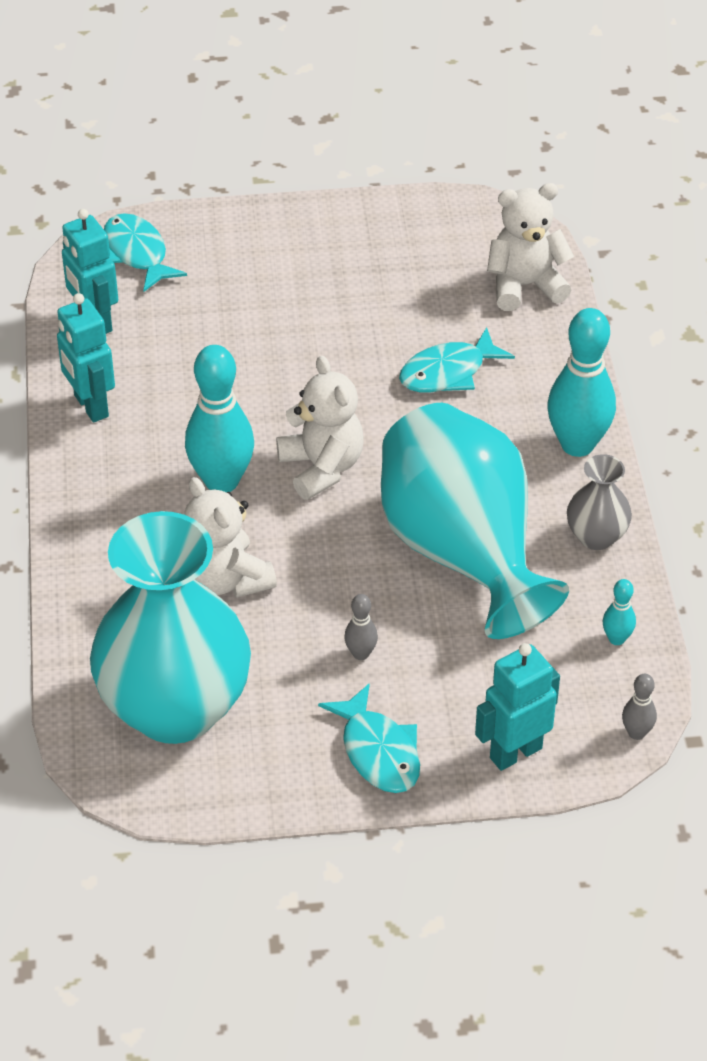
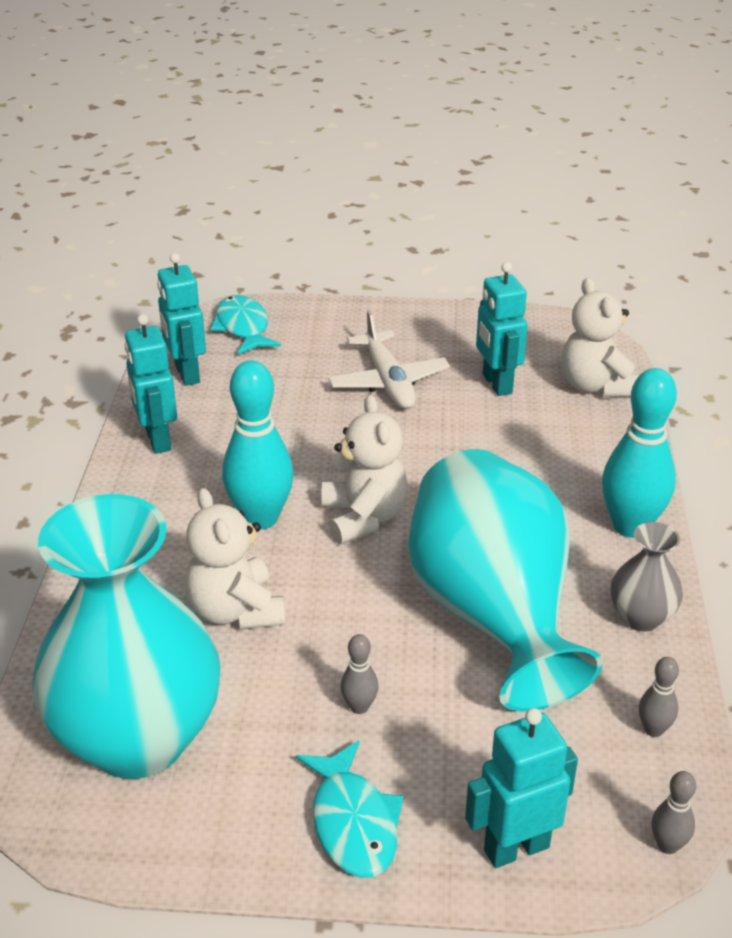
camera: 10 degrees right, 10 degrees down
turquoise fish [399,327,515,392] -> none
white teddy bear [487,183,574,311] -> white teddy bear turned 105 degrees counterclockwise [562,278,639,397]
turquoise bowling pin [603,579,636,645] -> grey bowling pin [639,657,679,737]
none -> white plane [328,311,450,409]
none -> turquoise robot [476,262,528,396]

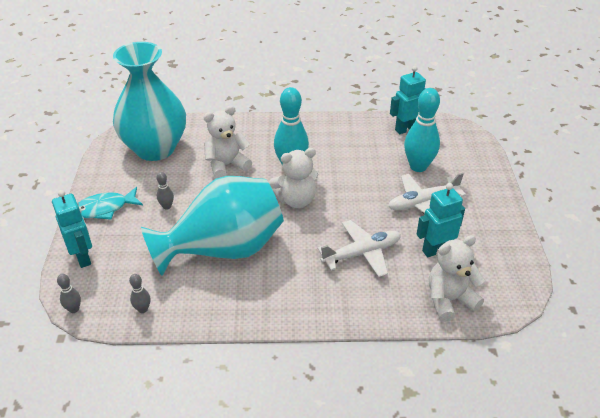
camera: 85 degrees right, 5 degrees up
turquoise robot [125,314,177,454] -> none
turquoise fish [210,295,281,355] -> none
turquoise bowling pin [602,368,677,538] -> turquoise bowling pin moved to [404,88,440,172]
grey vase [611,522,683,632] -> none
none -> white plane [317,220,401,277]

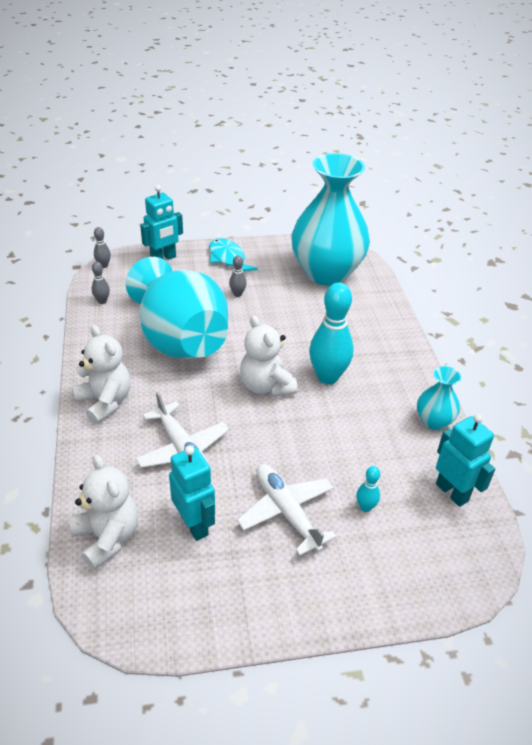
camera: 80 degrees right, 0 degrees up
white teddy bear [204,106,252,179] -> white teddy bear moved to [72,325,131,424]
turquoise bowling pin [404,88,440,172] -> turquoise bowling pin [356,466,380,512], size x0.46
none -> turquoise vase [417,366,461,430]

